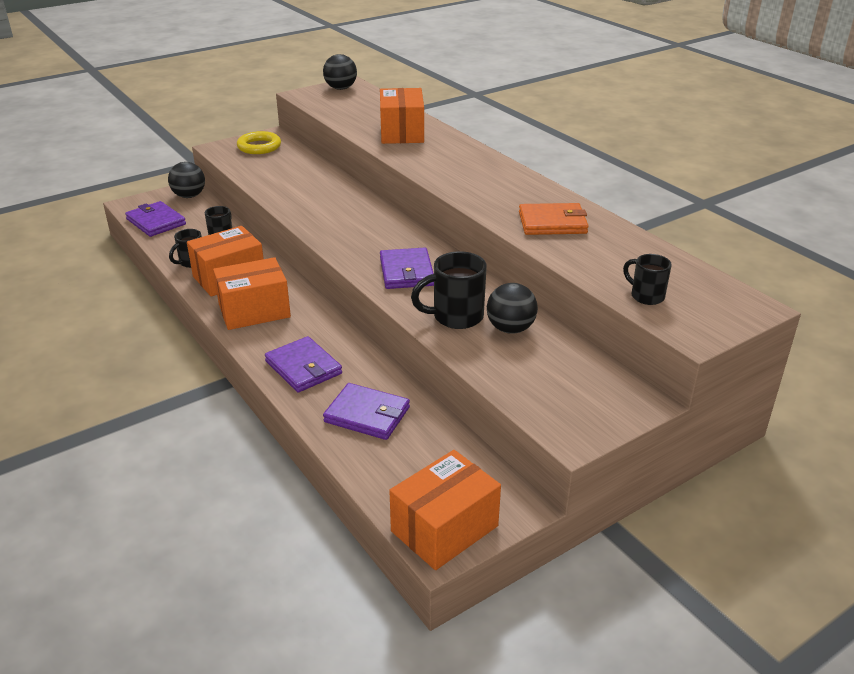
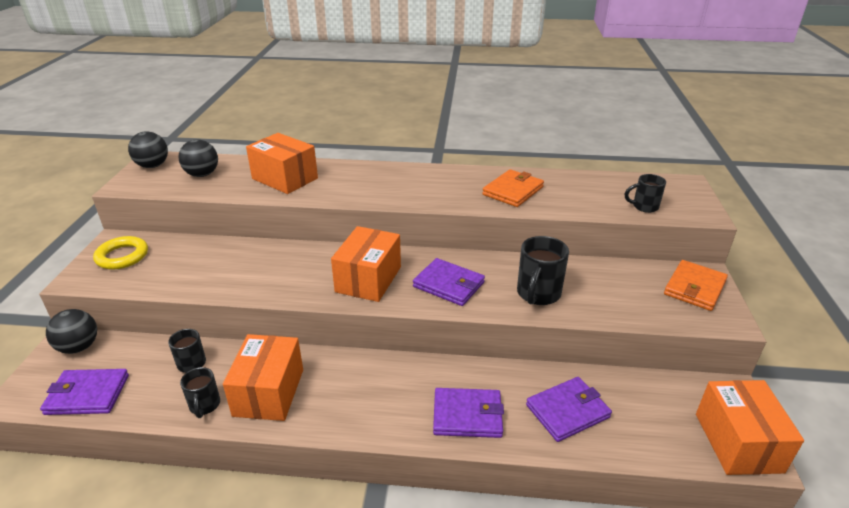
camera: 50 degrees left, 0 degrees up
orange box [213,257,291,330] -> orange box moved to [331,226,401,302]
black ball [487,283,538,334] -> black ball moved to [178,140,218,177]
none -> orange wallet [664,260,728,311]

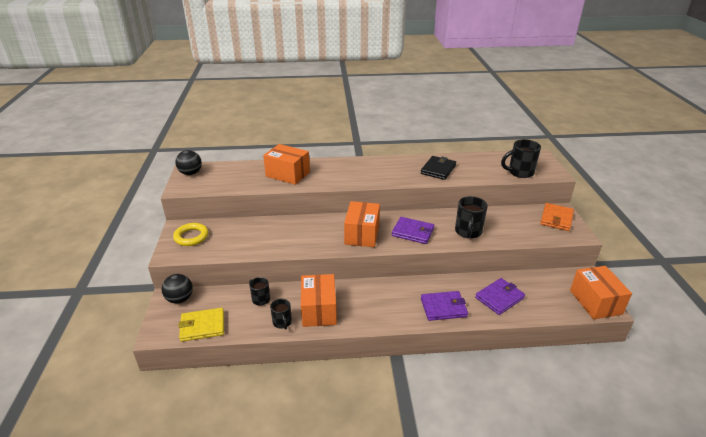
camera: 10 degrees left, 0 degrees up
purple wallet [40,369,129,415] -> yellow wallet [178,308,224,342]
black ball [178,140,218,177] -> none
orange wallet [482,169,544,207] -> black wallet [420,156,456,180]
black mug [625,174,666,213] -> black mug [501,139,541,178], size x1.62

